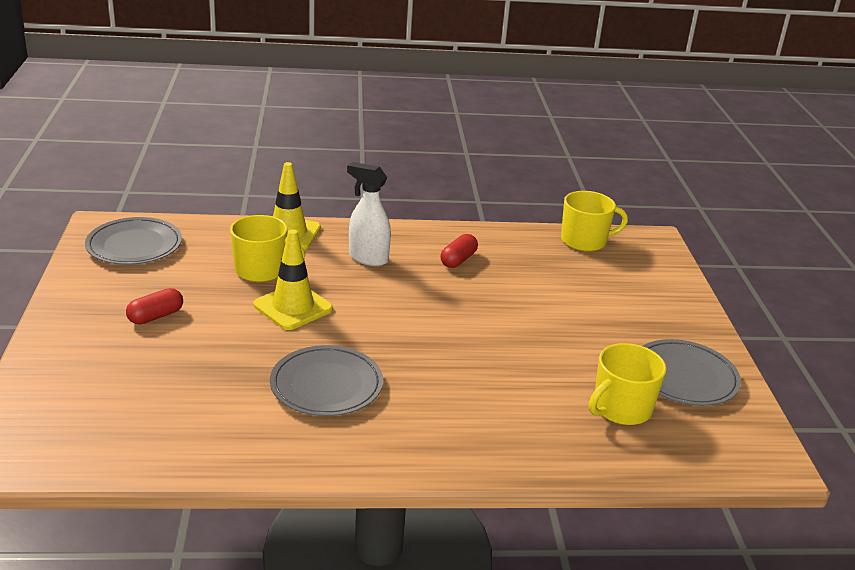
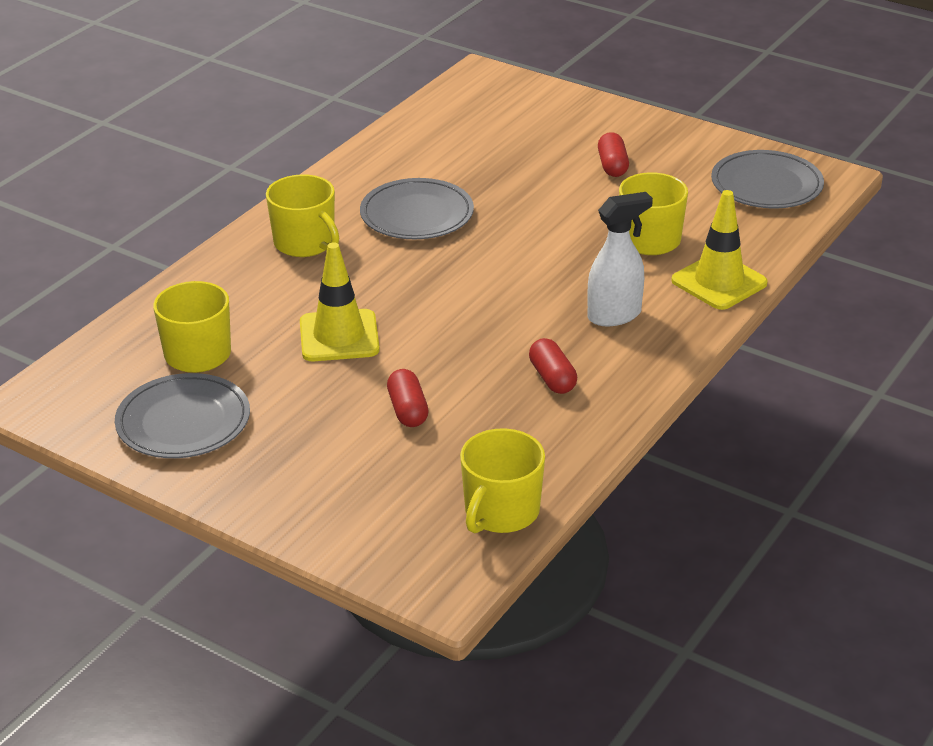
camera: 130 degrees right, 5 degrees up
yellow traffic cone [253,229,333,330] -> yellow traffic cone moved to [300,242,380,361]
none -> yellow mug [266,174,339,257]
none -> red capsule [387,369,429,427]

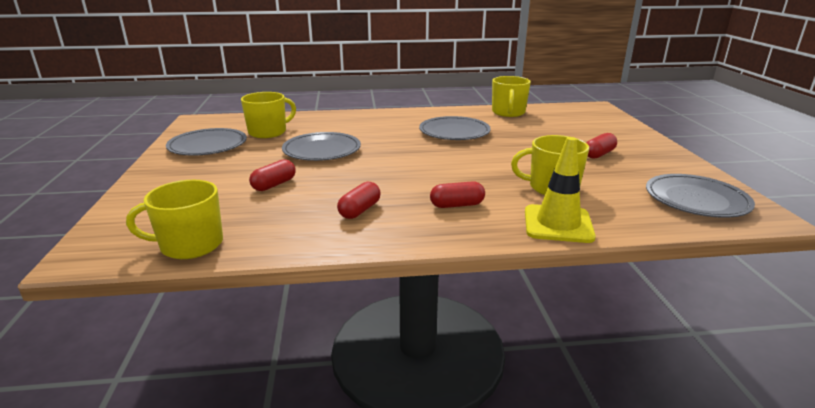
camera: 50 degrees right, 10 degrees down
yellow mug [266,174,339,257] -> yellow mug moved to [492,76,531,117]
yellow traffic cone [300,242,380,361] -> grey plate [282,132,361,161]
white spray bottle [587,192,653,326] -> red capsule [430,181,485,208]

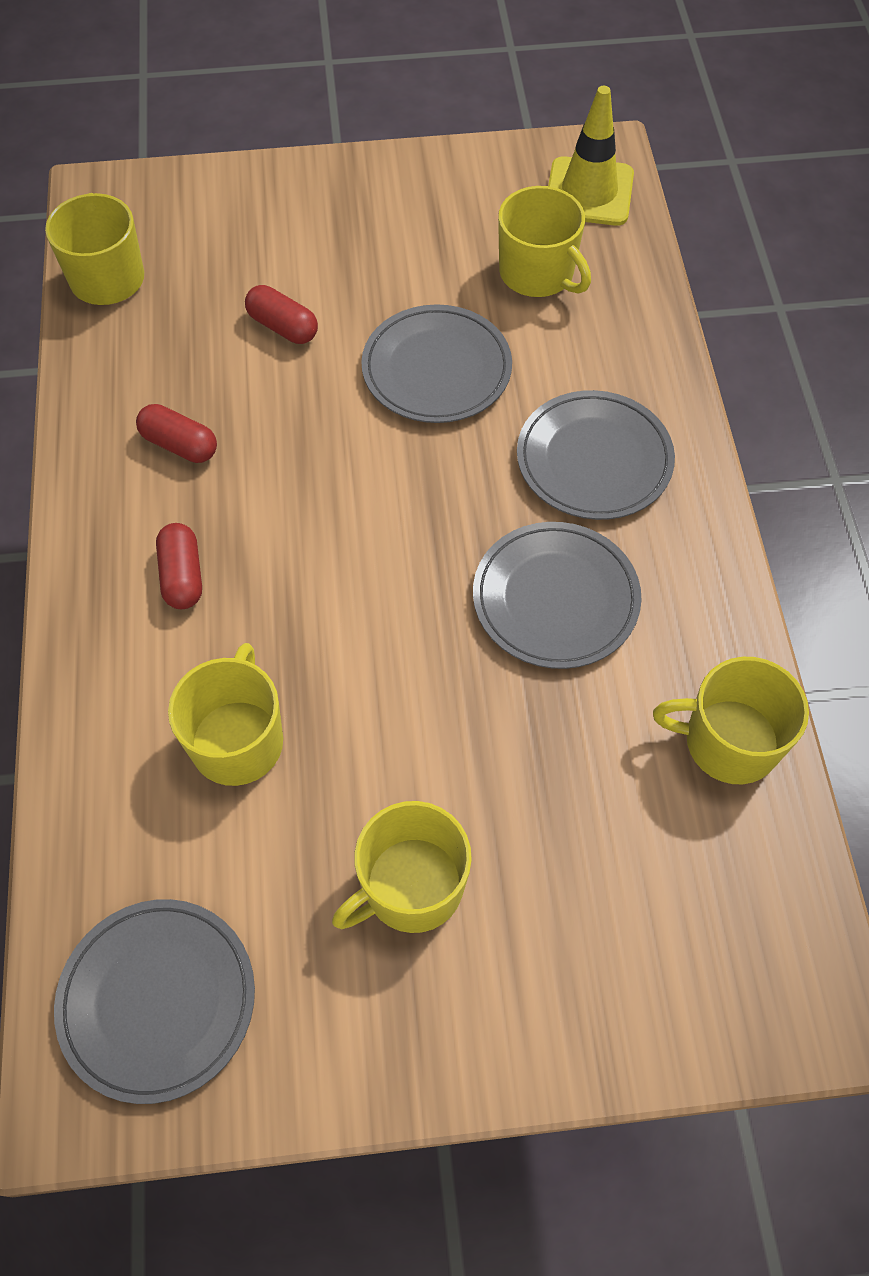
camera: 90 degrees right, 35 degrees up
grey plate [166,128,247,156] -> grey plate moved to [517,390,675,520]
yellow traffic cone [525,137,596,243] -> yellow traffic cone moved to [548,86,634,226]
red capsule [587,133,617,159] -> yellow mug [332,801,472,933]

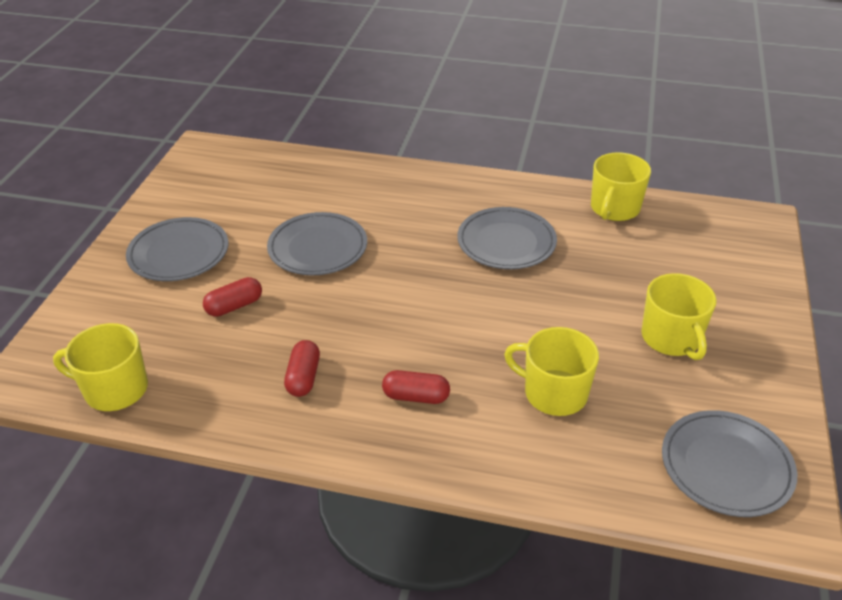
camera: 70 degrees left, 20 degrees down
red capsule [136,404,217,463] -> red capsule turned 45 degrees counterclockwise [284,340,320,397]
yellow mug [498,186,591,297] -> none
grey plate [517,390,675,520] -> grey plate moved to [126,217,228,281]
yellow traffic cone [548,86,634,226] -> none

